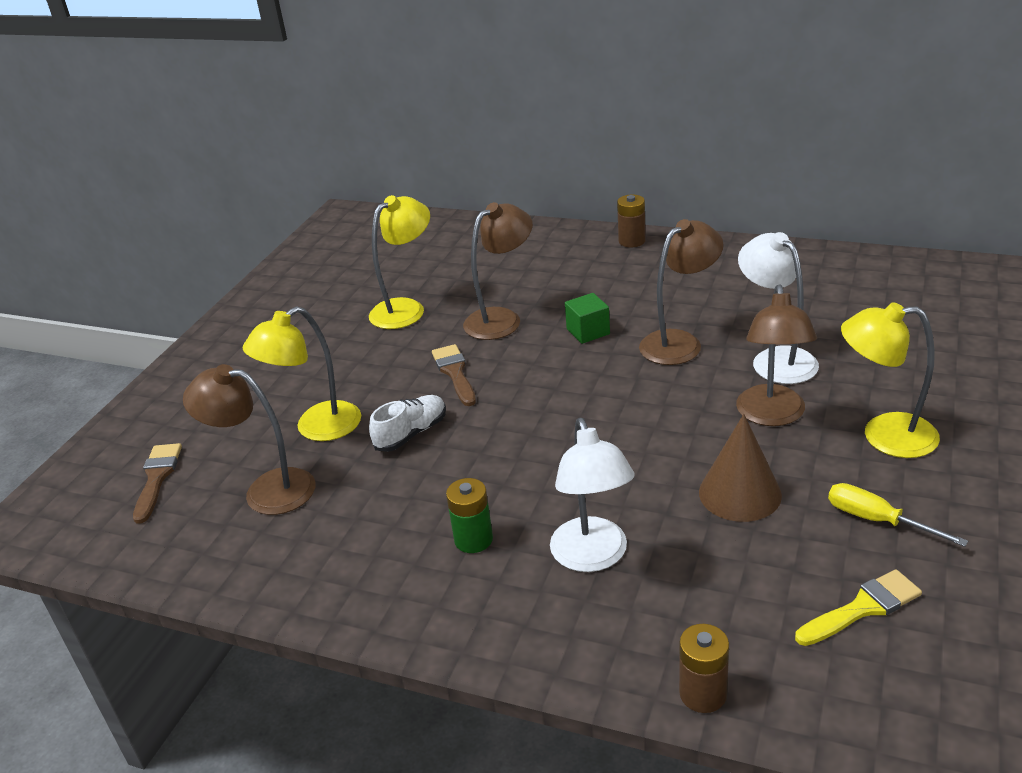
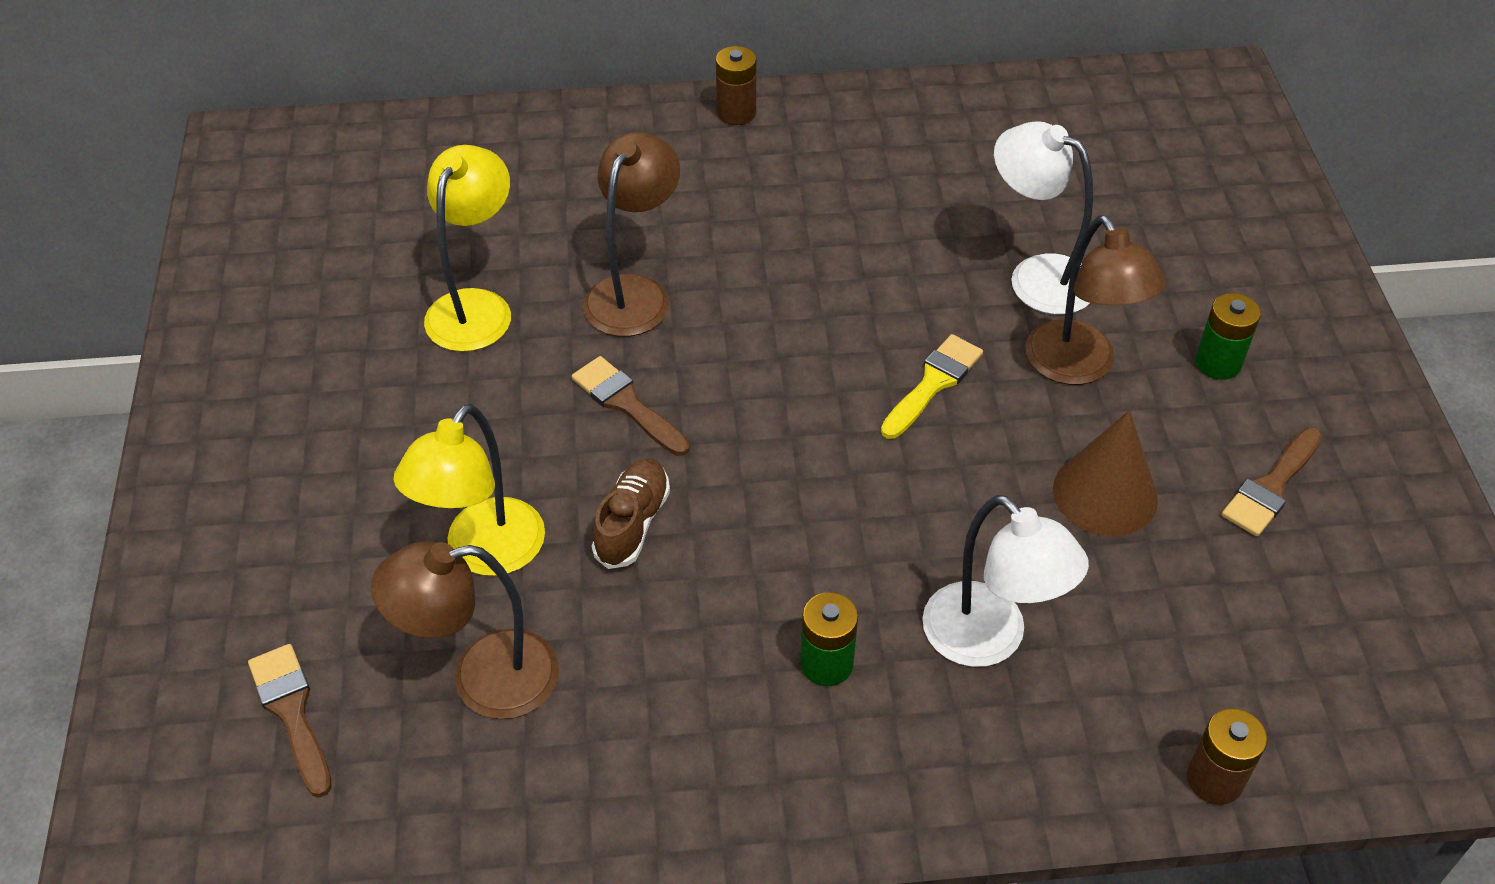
camera: 30 degrees left, 15 degrees up
white shoe [369,395,446,452] -> brown shoe [592,459,670,569]
green cube [565,293,610,344] -> none
brown lamp [639,219,724,365] -> none
yellow brush [795,570,922,646] -> yellow brush moved to [881,334,983,439]
yellow screwdriver [828,483,968,547] -> brown brush [1221,428,1322,537]
yellow lamp [841,302,940,458] -> green battery [1196,293,1261,380]

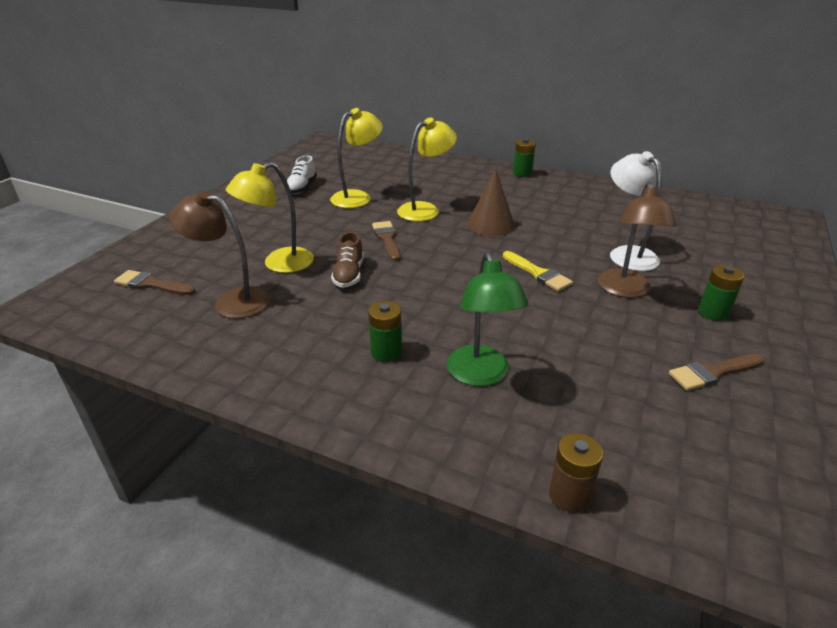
camera: 30 degrees right, 15 degrees down
brown brush [248,644,332,797] -> brown brush turned 75 degrees counterclockwise [114,270,195,295]
brown lamp [583,132,680,337] -> yellow lamp [397,118,457,221]
brown shoe [592,459,670,569] -> brown shoe turned 135 degrees clockwise [331,232,363,288]
brown battery [716,46,756,125] -> green battery [513,139,536,177]
yellow brush [881,334,983,439] -> yellow brush turned 75 degrees clockwise [503,251,573,291]
white lamp [922,495,1089,667] -> green lamp [447,252,528,386]
brown cone [1053,410,1158,537] -> brown cone moved to [467,169,515,236]
none -> white shoe [287,156,317,194]

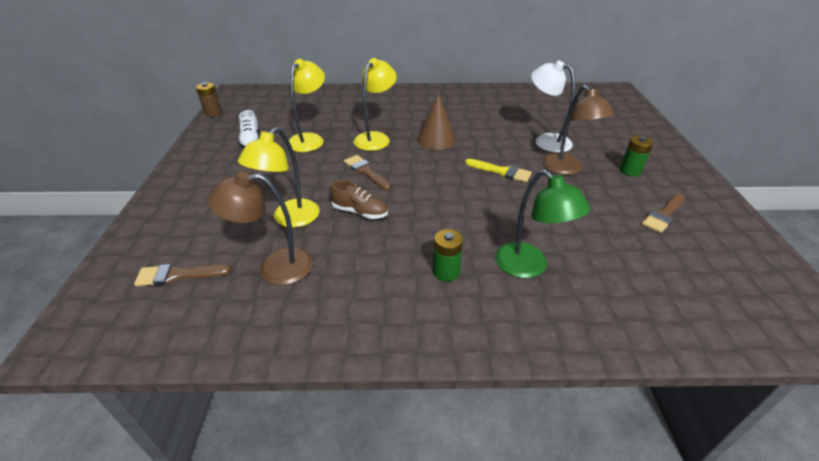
camera: 25 degrees left, 5 degrees up
brown shoe [331,232,363,288] -> brown shoe turned 45 degrees counterclockwise [330,180,388,219]
green battery [513,139,536,177] -> none
brown battery [549,433,603,512] -> brown battery moved to [196,83,222,117]

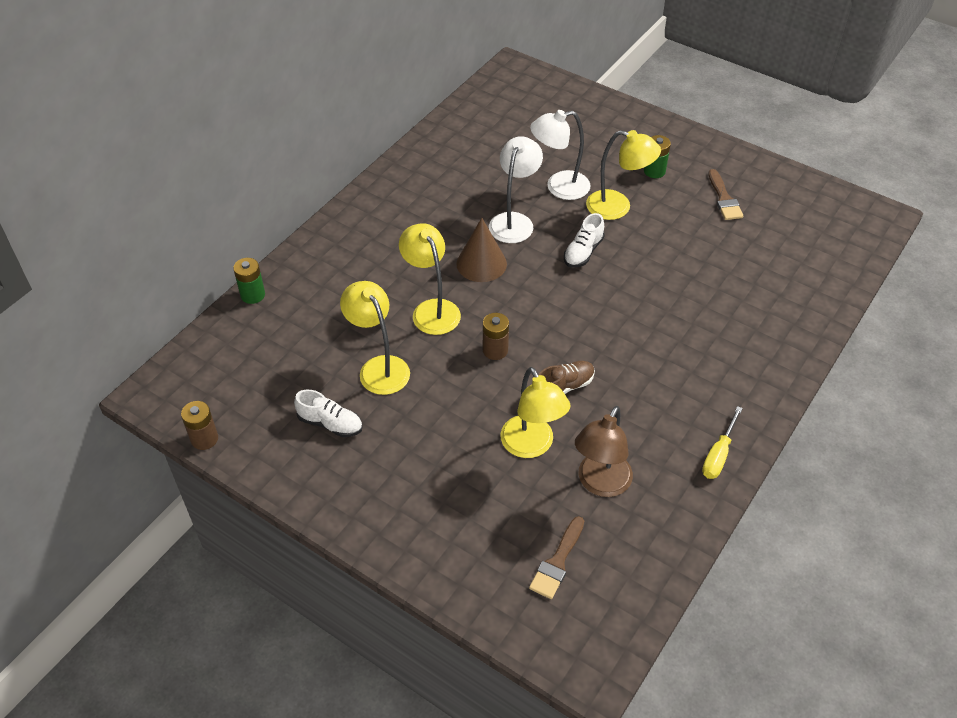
camera: 55 degrees left, 10 degrees up
brown brush [344,155,391,190] -> brown battery [483,313,509,360]
green battery [433,229,463,282] -> green battery moved to [233,258,265,304]
yellow brush [465,159,532,182] -> white shoe [564,213,605,268]
green lamp [495,170,590,278] -> none
brown lamp [542,85,614,175] -> yellow lamp [586,130,661,220]
none -> white lamp [489,136,543,243]
none -> yellow screwdriver [702,406,743,479]

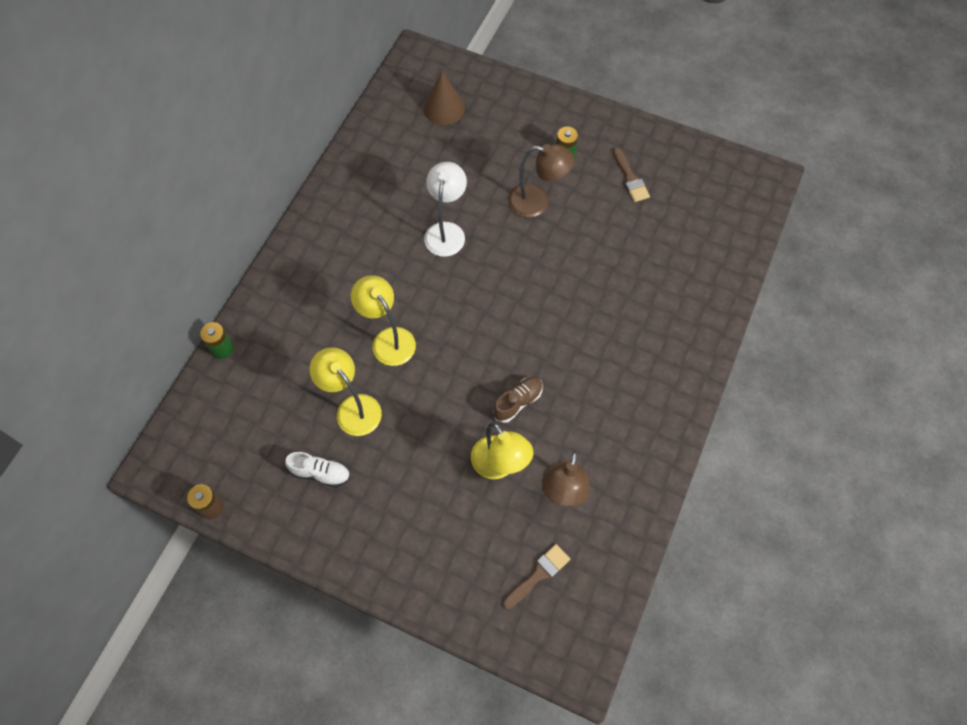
camera: 10 degrees left, 15 degrees up
brown cone [456,218,507,282] -> brown cone moved to [424,72,465,125]
brown battery [483,313,509,360] -> none
brown brush [529,516,584,599] -> brown brush turned 150 degrees counterclockwise [503,544,570,610]
white lamp [530,110,591,200] -> none
white shoe [564,213,605,268] -> none
yellow lamp [586,130,661,220] -> brown lamp [508,144,574,217]
yellow screwdriver [702,406,743,479] -> none

